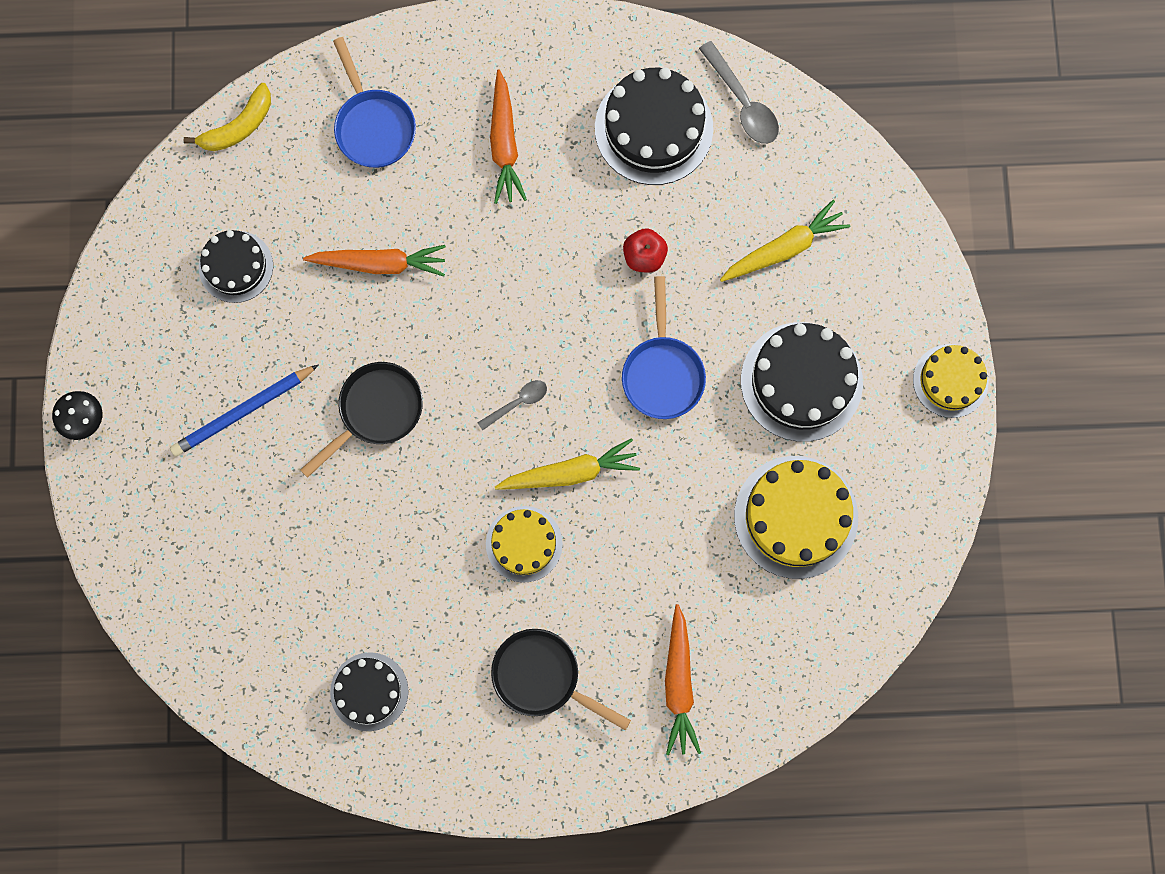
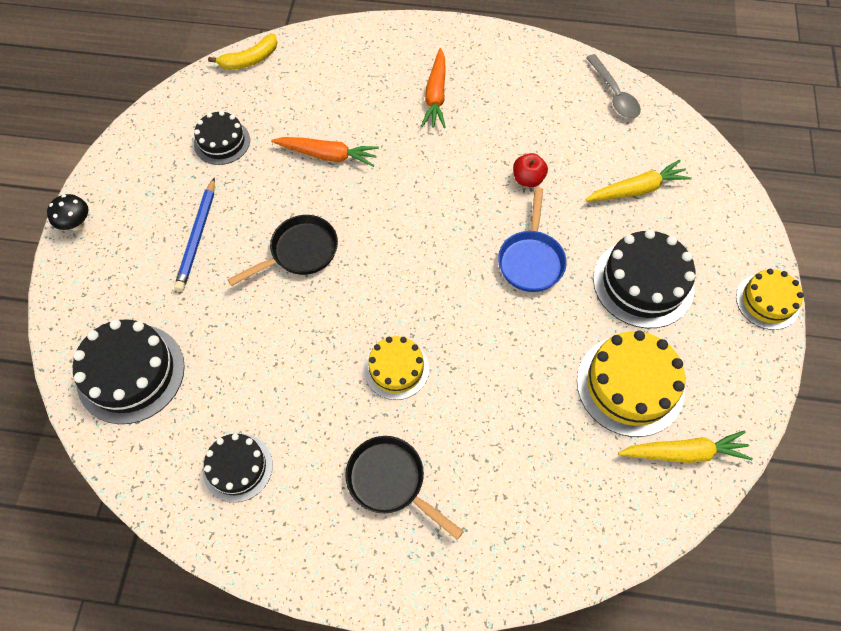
camera: 10 degrees right, 15 degrees down
blue pencil [170,364,319,457] -> blue pencil turned 60 degrees counterclockwise [174,177,215,292]
blue pan [333,37,416,168] -> none
grey spoon [477,380,547,431] -> none
yellow carrot [495,438,640,490] -> yellow carrot moved to [618,431,753,463]
black cake [595,68,713,185] -> black cake moved to [73,319,185,424]
orange carrot [665,604,701,755] -> none

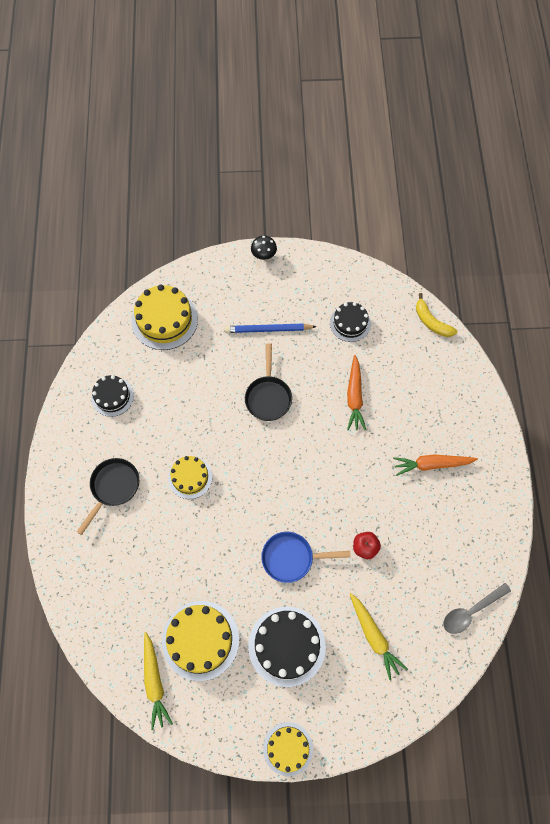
camera: 80 degrees right, 5 degrees up
black cake [73,319,185,424] -> yellow cake [131,284,198,350]
black pan [227,215,338,286] -> black pan turned 45 degrees clockwise [245,343,292,421]

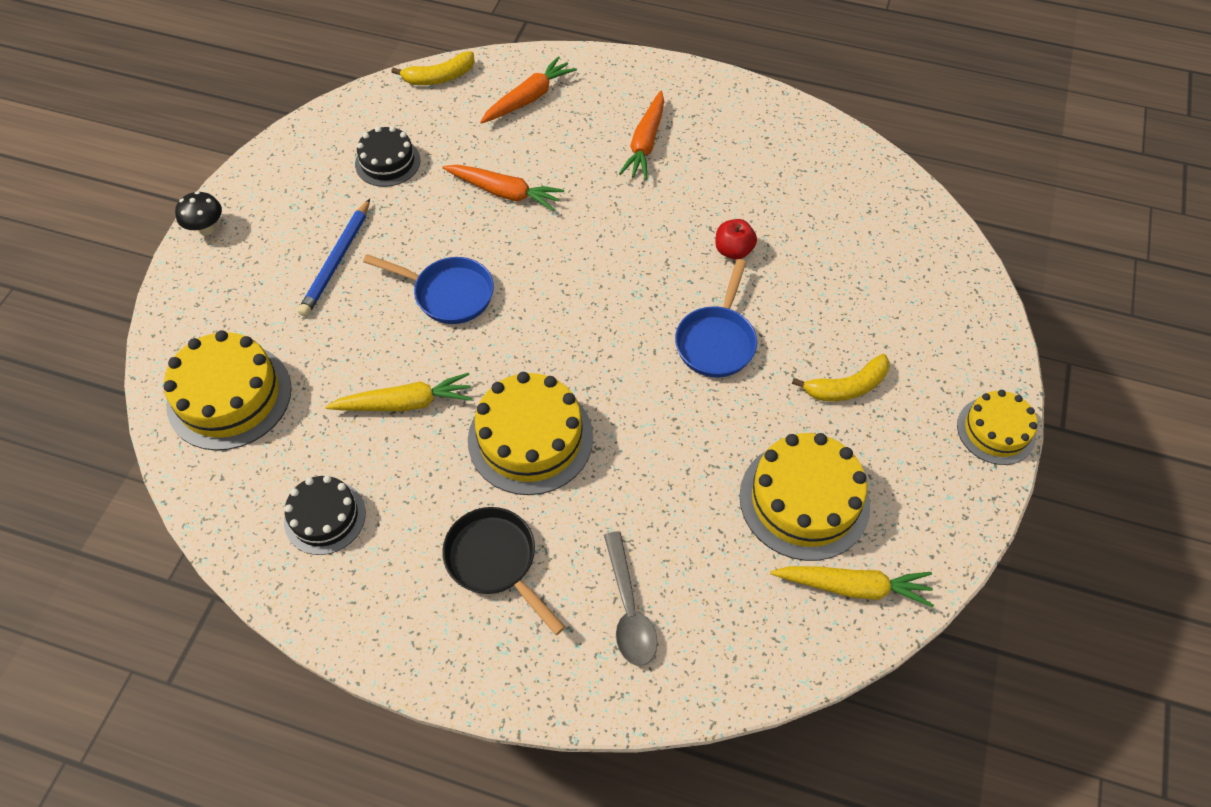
camera: 70 degrees left, 10 degrees down
yellow cake [168,456,212,499] -> yellow cake [468,372,593,495], size x1.62
black pan [245,343,292,421] -> blue pan [363,254,494,324]
black cake [248,607,326,687] -> yellow banana [792,354,890,401]
yellow carrot [350,593,407,680] -> yellow carrot moved to [325,373,473,411]
grey spoon [443,583,511,634] -> grey spoon moved to [604,531,658,666]
none -> orange carrot [480,56,577,124]

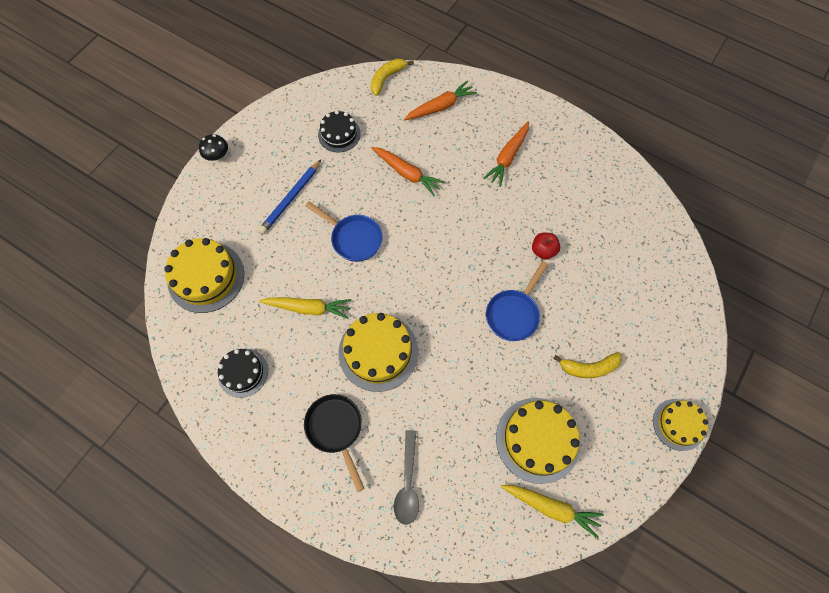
camera: 15 degrees right, 10 degrees up
yellow banana [391,51,475,85] -> yellow banana turned 135 degrees clockwise [371,59,414,96]

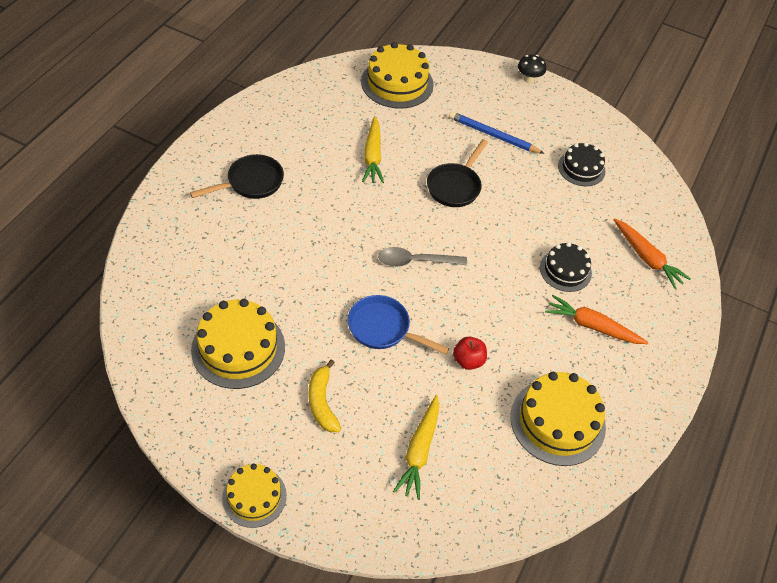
camera: 80 degrees right, 15 degrees down
black cake [218,349,268,398] -> black cake moved to [540,242,592,292]
blue pan [305,201,383,262] -> black pan [427,139,488,207]
yellow cake [339,313,418,392] -> yellow cake moved to [511,372,606,466]
yellow banana [371,59,414,96] -> none
orange carrot [372,147,445,196] -> none
grey spoon [394,430,419,525] -> grey spoon moved to [378,247,467,267]
yellow carrot [501,485,604,538] -> yellow carrot moved to [393,395,439,500]

